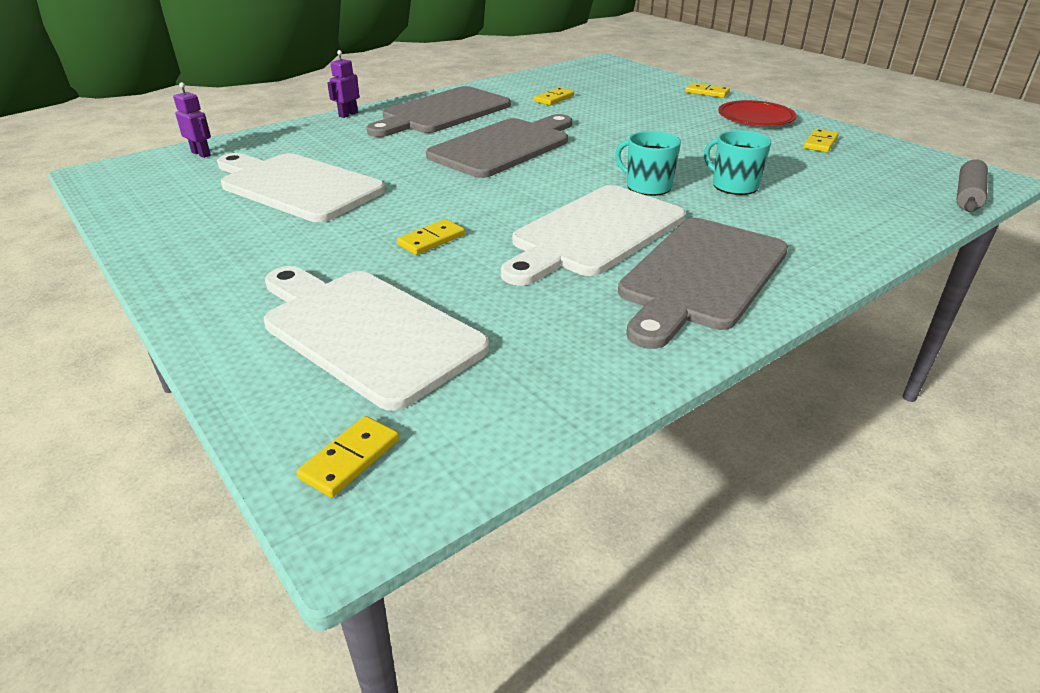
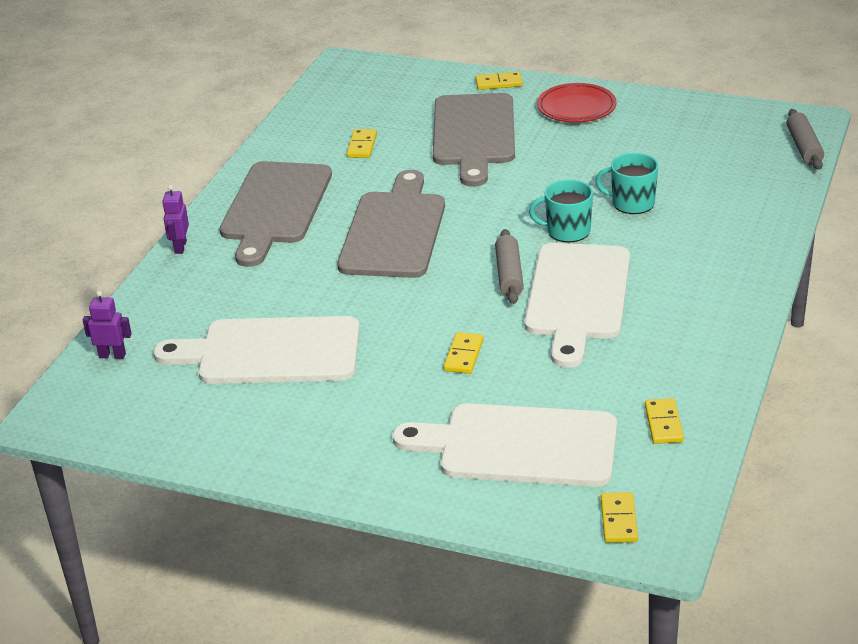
camera: 30 degrees left, 0 degrees up
grey cutting board [618,218,788,349] -> grey cutting board moved to [433,93,515,187]
yellow domino [803,129,839,152] -> yellow domino moved to [645,398,684,444]
none -> grey rolling pin [495,229,524,304]

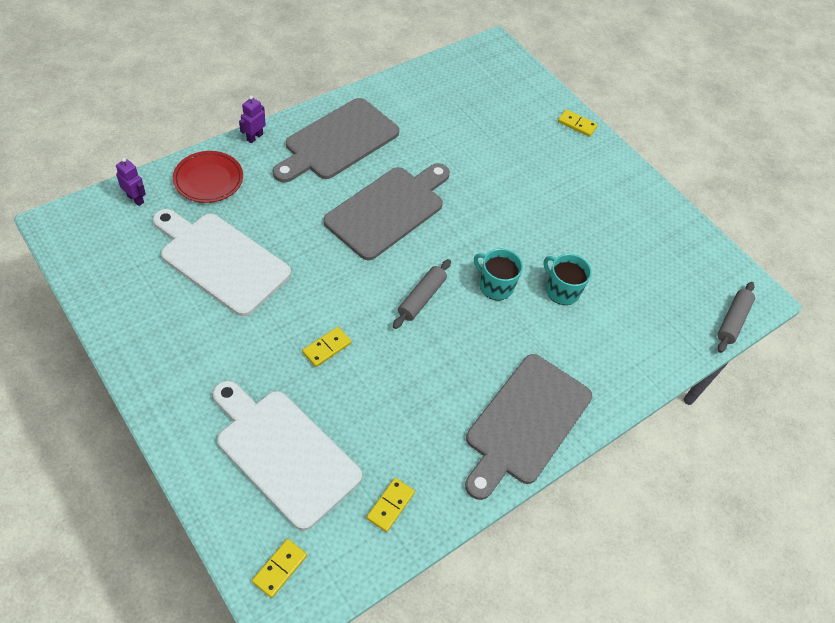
camera: 25 degrees right, 20 degrees up
yellow domino [347,129,377,158] -> none
grey cutting board [433,93,515,187] -> grey cutting board moved to [465,354,592,500]
white cutting board [524,243,630,368] -> none
red plate [537,83,617,123] -> red plate moved to [173,151,243,203]

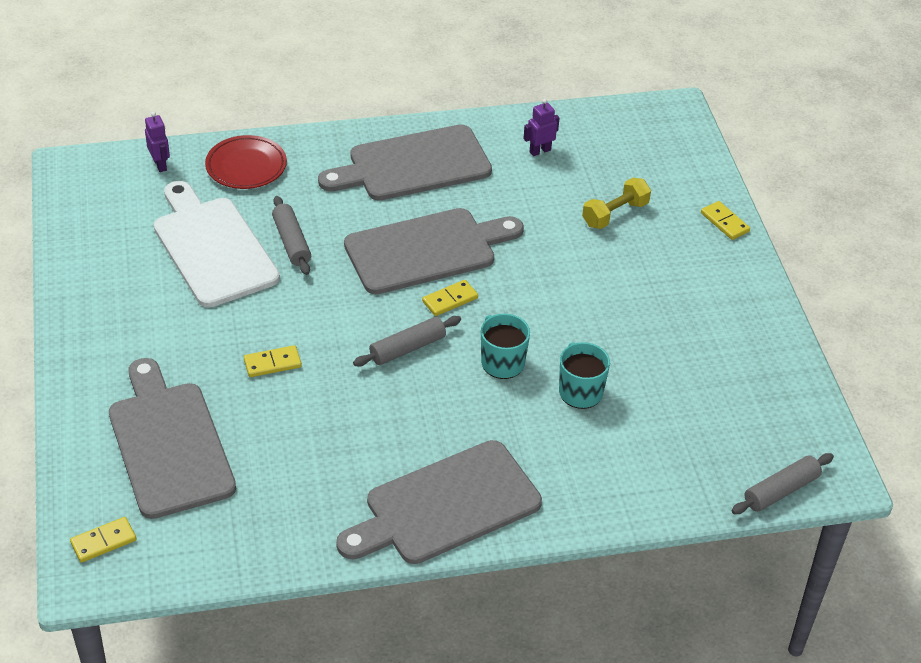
camera: 30 degrees right, 10 degrees down
white cutting board [213,381,362,531] -> grey cutting board [109,358,236,519]
purple robot [239,95,266,143] -> purple robot moved to [523,99,559,156]
yellow domino [366,478,415,532] -> yellow domino moved to [422,280,478,316]
none -> grey rolling pin [272,196,311,275]
none -> yellow dumbbell [582,178,651,229]

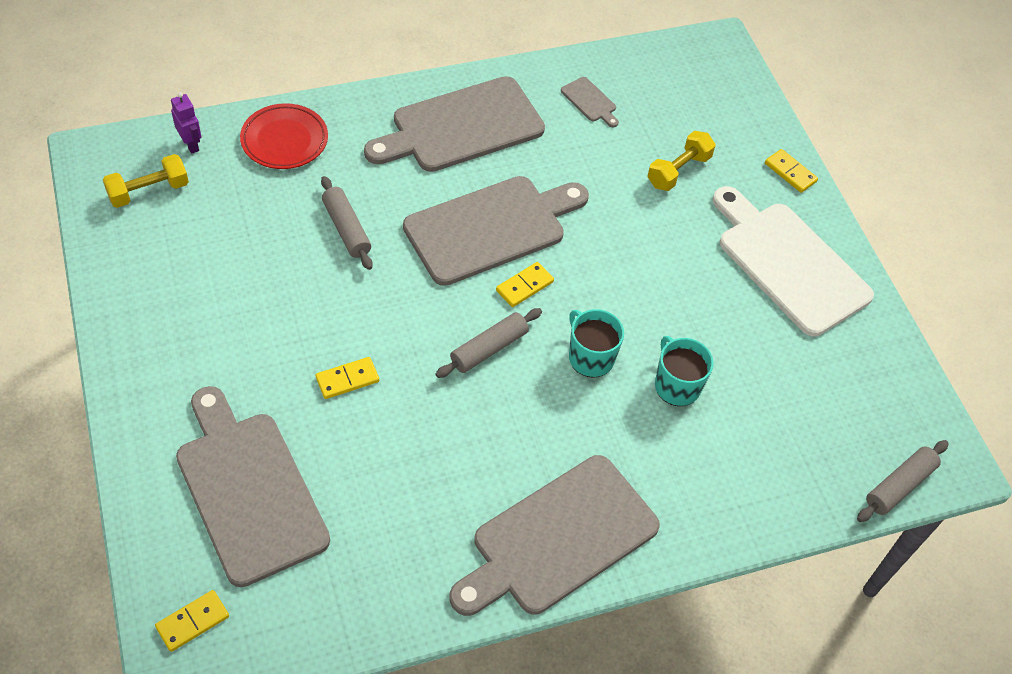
camera: 10 degrees left, 10 degrees up
white cutting board [154,181,280,308] -> white cutting board moved to [713,186,874,337]
purple robot [523,99,559,156] -> grey cutting board [561,77,619,127]
none -> yellow dumbbell [103,154,189,208]

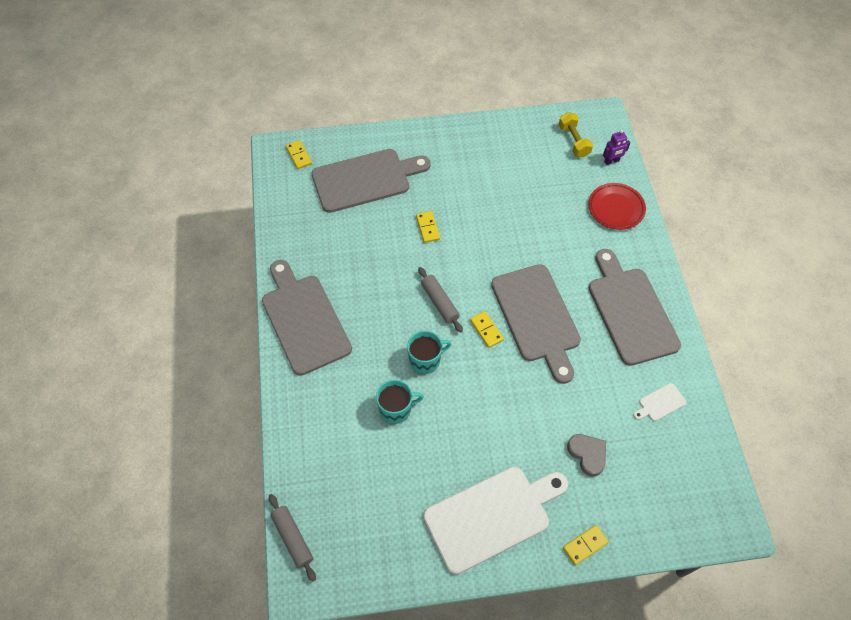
camera: 105 degrees right, 5 degrees up
grey rolling pin [321,176,373,270] -> none
grey cutting board [561,77,619,127] -> white cutting board [633,383,687,421]
yellow dumbbell [647,131,716,191] -> grey heart [567,434,606,476]

